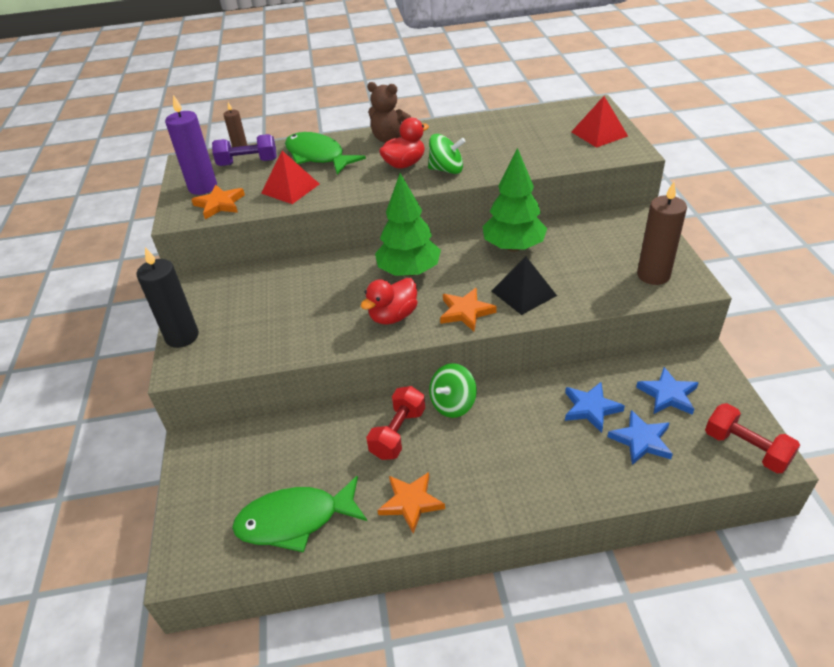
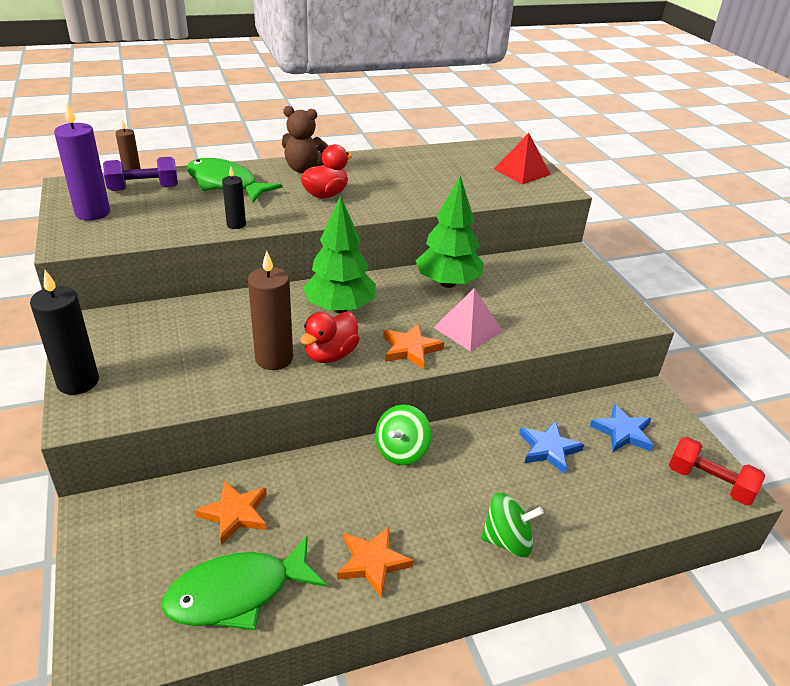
camera: 15 degrees left, 5 degrees down
orange star [191,185,245,219] -> orange star moved to [195,480,267,545]
red pyramid [261,151,319,204] -> none
red dumbbell [366,386,425,460] -> none
green spinning top [428,134,466,174] -> green spinning top moved to [481,492,544,557]
black pyramid [491,256,557,315] -> pink pyramid [433,288,503,352]
blue star [607,410,673,465] -> none
brown candle [637,182,687,285] -> brown candle moved to [248,251,293,370]
none -> black candle [222,166,246,229]

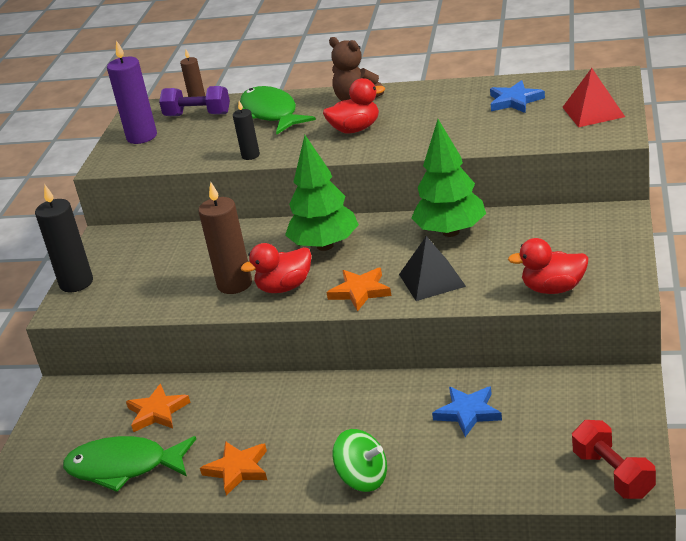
camera: 35 degrees right, 5 degrees down
green spinning top [375,404,431,465] -> none
pink pyramid [433,288,503,352] -> black pyramid [399,236,466,301]
blue star [590,404,653,452] -> blue star moved to [490,80,545,113]
none -> red duck [508,238,589,294]

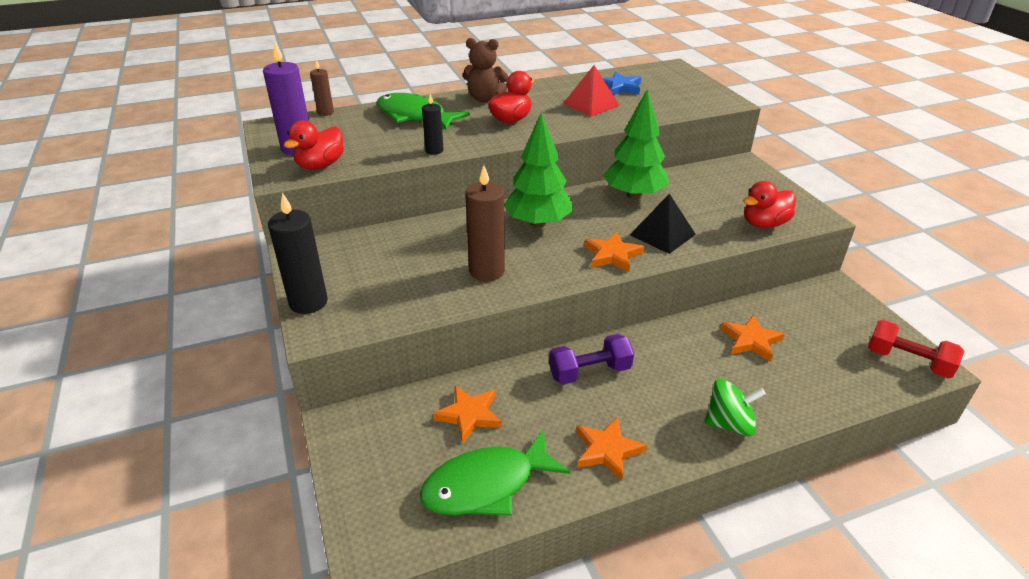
camera: 35 degrees left, 5 degrees up
purple dumbbell [159,86,230,116] -> purple dumbbell moved to [549,334,634,385]
red duck [241,243,312,293] -> red duck moved to [284,121,344,170]
blue star [432,387,502,437] -> orange star [721,314,785,362]
red pyramid [562,68,625,127] -> red pyramid moved to [563,65,620,116]

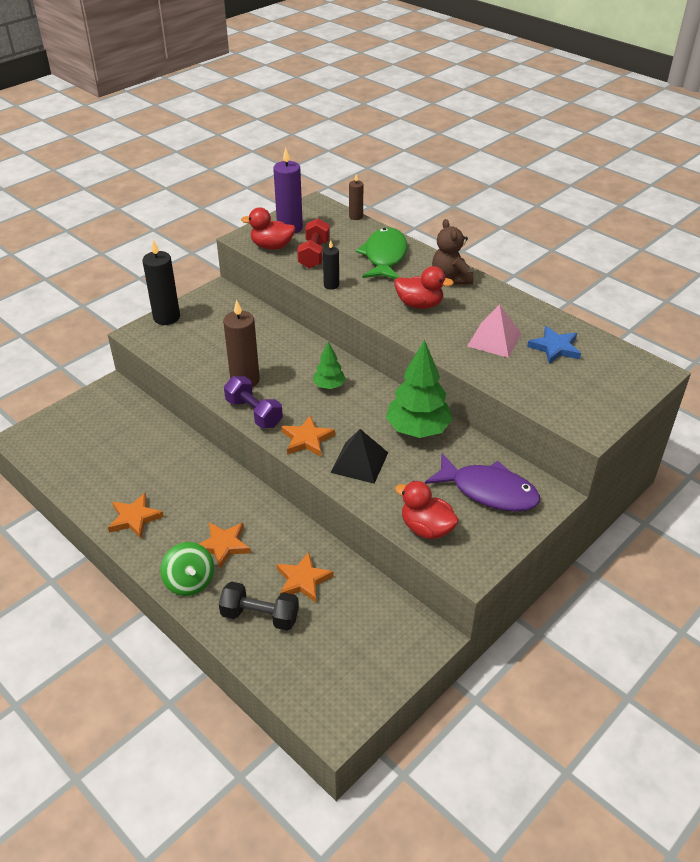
camera: 65 degrees right, 5 degrees up
green fish [420,430,570,516] -> none
orange star [433,386,502,444] -> orange star moved to [199,522,251,569]
green tree [504,113,573,228] -> green tree [313,341,346,389], size x0.53
purple dumbbell [549,334,634,385] -> purple dumbbell moved to [224,376,283,428]
red pyramid [563,65,620,116] -> pink pyramid [467,304,521,358]
red dumbbell [868,320,965,378] -> red dumbbell moved to [297,218,330,269]
none -> black dumbbell [219,582,299,631]
none -> purple fish [425,453,540,512]

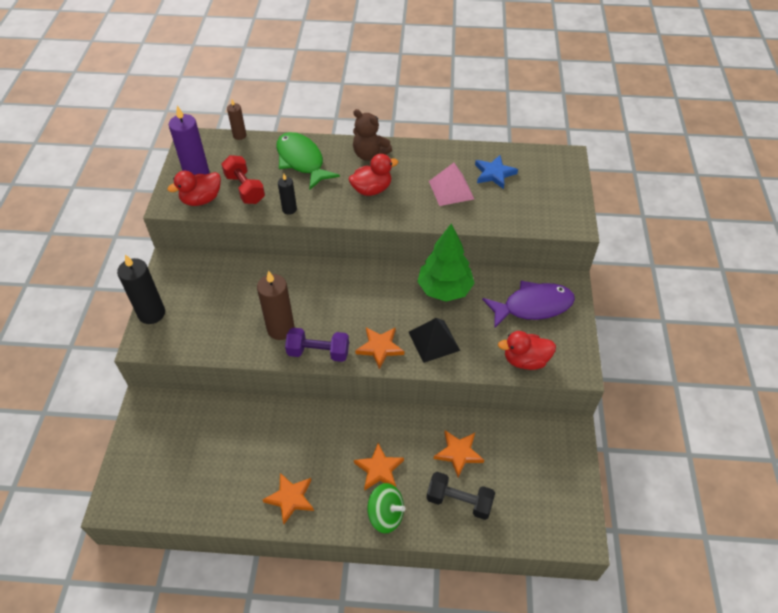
camera: 40 degrees left, 10 degrees up
black dumbbell [219,582,299,631] -> black dumbbell turned 45 degrees clockwise [427,472,495,520]
green tree [313,341,346,389] -> none

